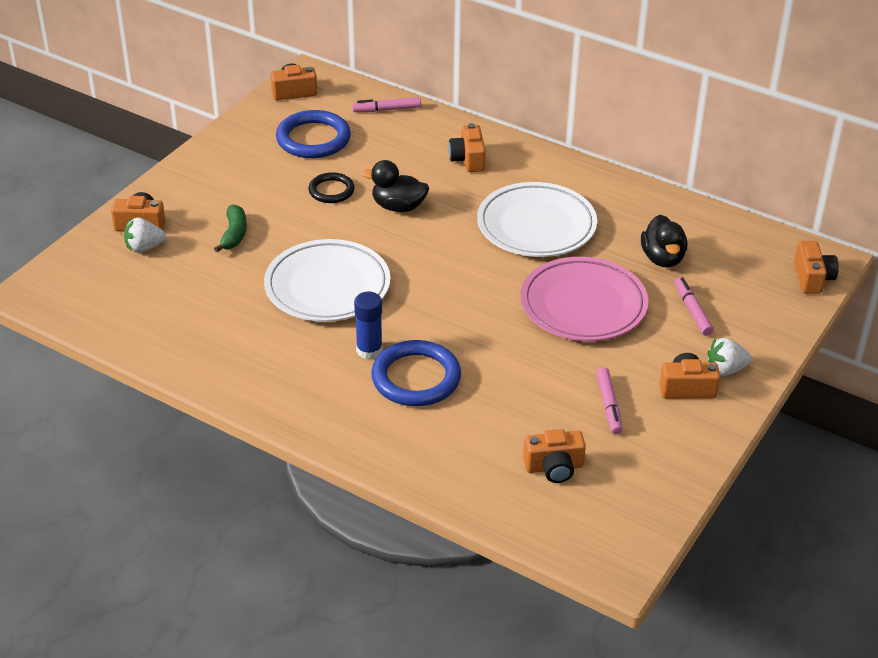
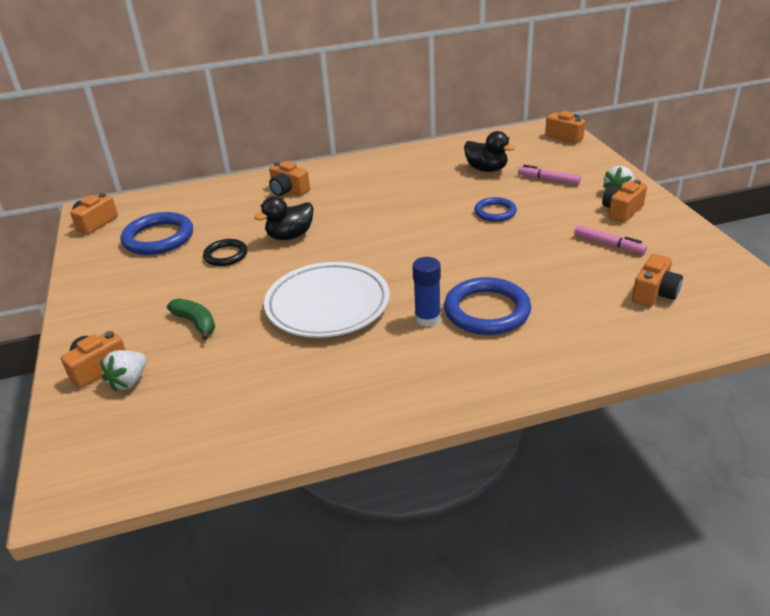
camera: 45 degrees left, 5 degrees down
pink marker [352,97,421,112] -> none
white plate [477,182,597,257] -> none
pink plate [520,257,648,341] -> blue ring [474,197,517,222]

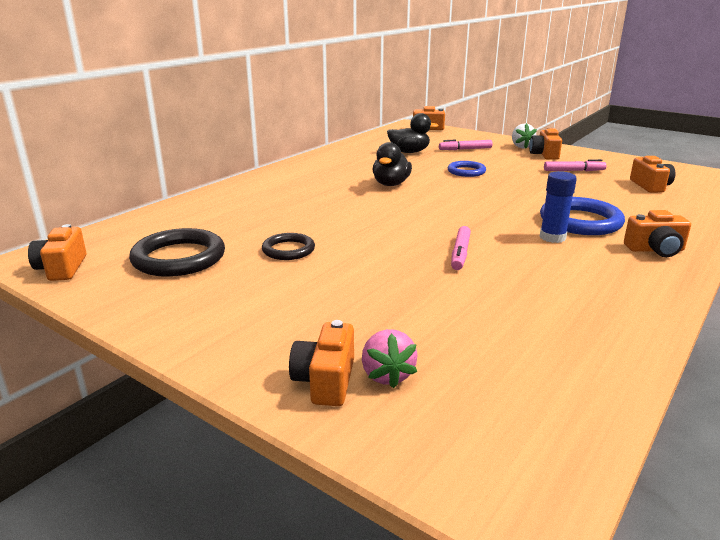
camera: 40 degrees left, 10 degrees down
white strawberry [100,350,147,391] -> pink strawberry [362,329,418,389]
blue ring [121,212,193,255] -> black ring [129,228,225,277]
green banana [167,299,215,340] -> none
black duck [254,196,314,240] -> black duck moved to [373,142,412,186]
white plate [264,262,390,338] -> pink marker [451,226,471,270]
orange camera [269,161,310,196] -> orange camera moved to [624,210,691,257]

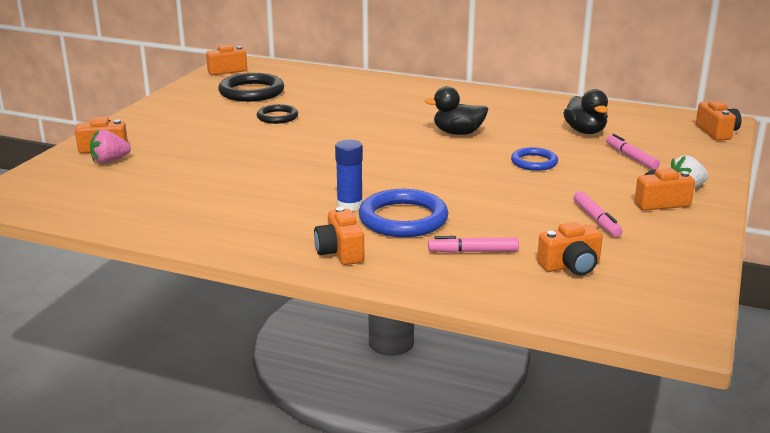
camera: 75 degrees right, 0 degrees up
pink marker [451,226,471,270] -> pink marker moved to [428,236,519,253]

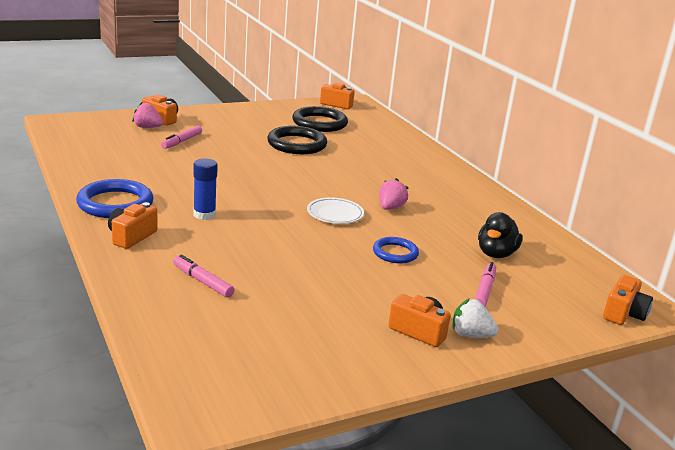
camera: 40 degrees right, 0 degrees up
black ring [257,104,298,124] -> black ring [267,126,327,154], size x1.69
blue ring [359,189,448,237] -> blue ring moved to [76,179,154,218]
black duck [425,86,488,135] -> pink strawberry [379,178,409,210]
orange camera [537,222,603,276] -> none
pink marker [573,191,622,237] -> pink marker moved to [161,126,202,149]
none -> white plate [307,197,364,224]

